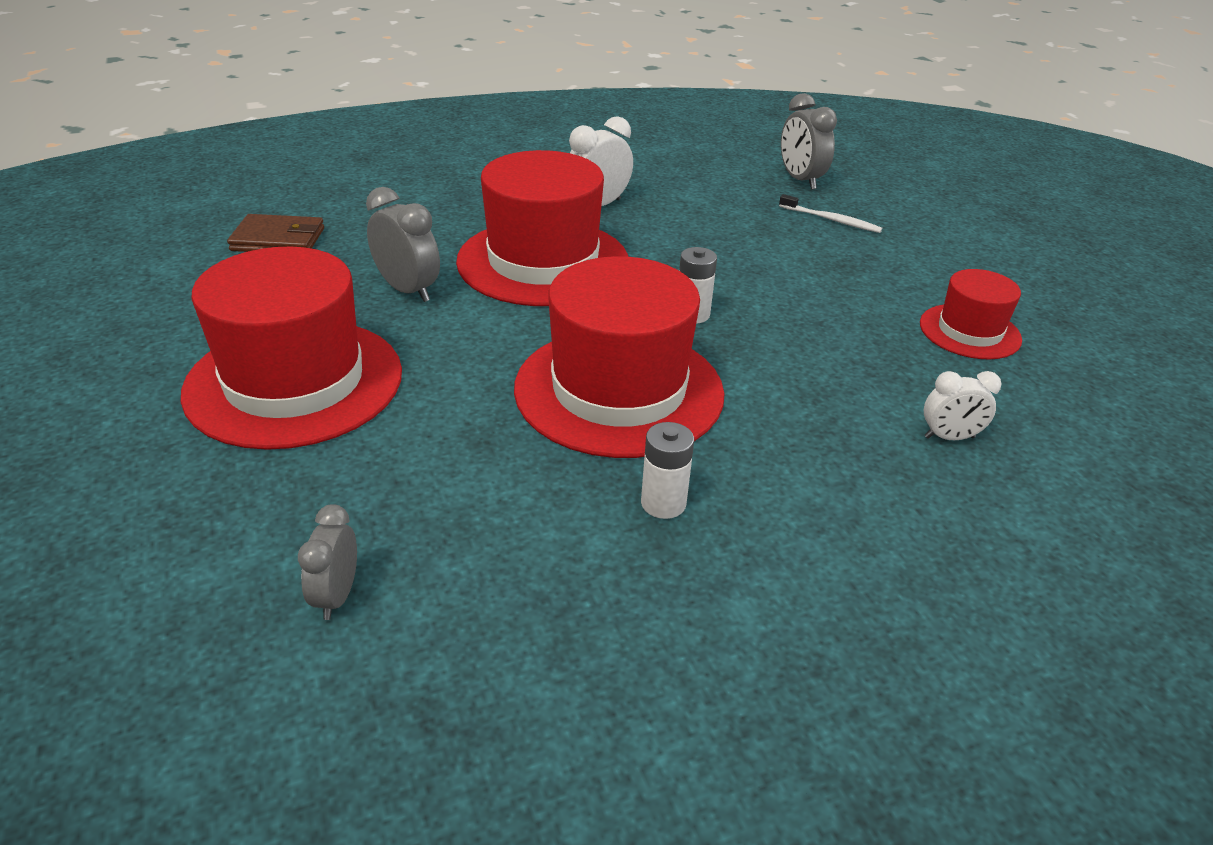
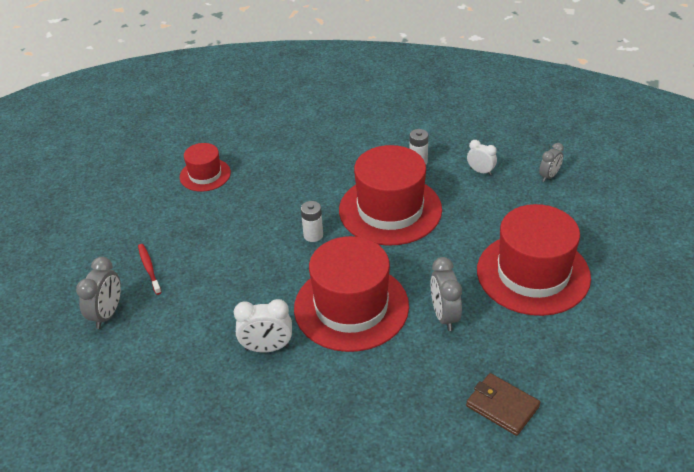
camera: 140 degrees left, 5 degrees up
white toothbrush [779,194,882,233] -> red toothbrush [138,244,162,295]
white clock [924,371,1002,440] -> white clock moved to [467,140,497,175]

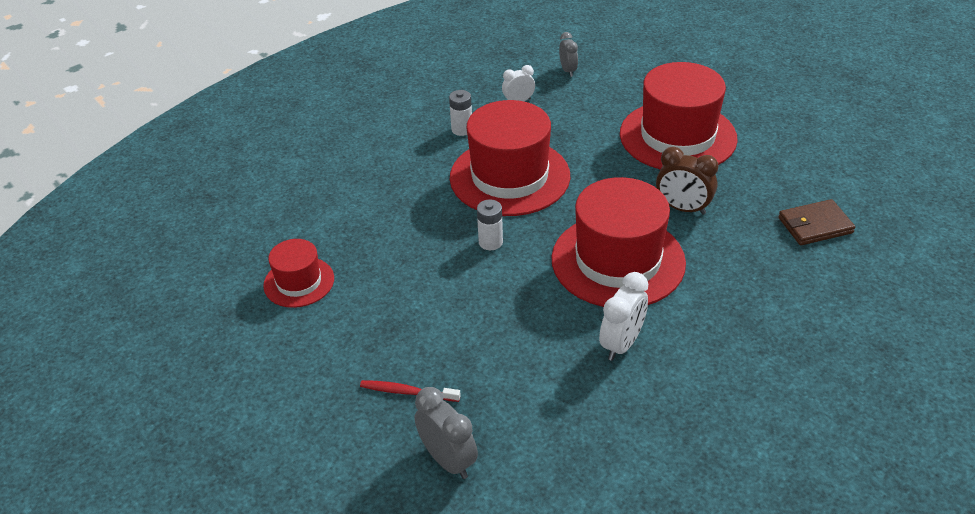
camera: 55 degrees left, 0 degrees up
grey clock [431,257,462,331] -> brown clock [656,147,719,215]

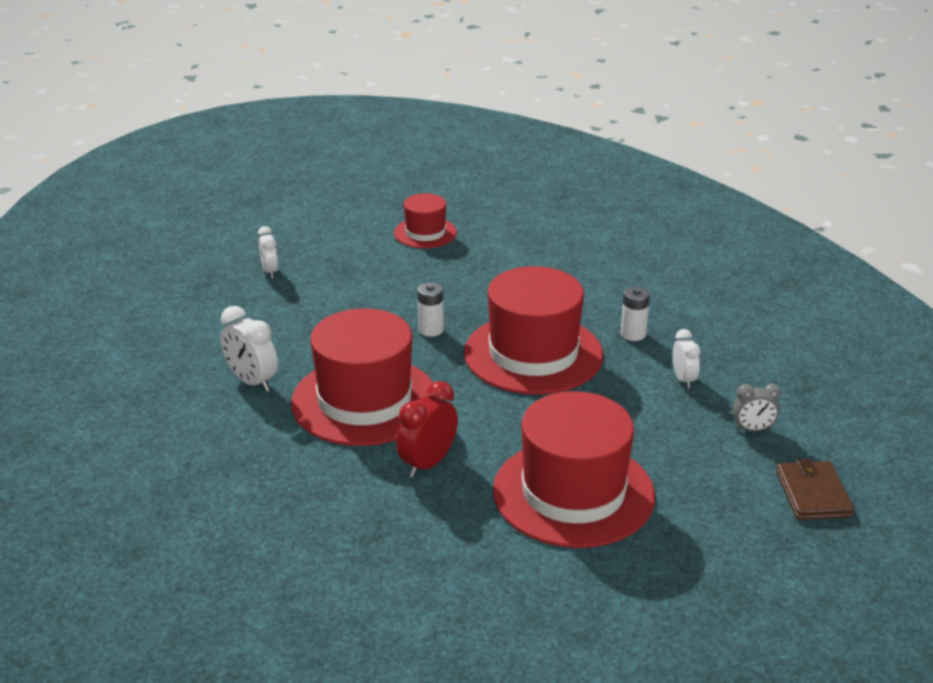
camera: 100 degrees right, 10 degrees down
red toothbrush [360,380,461,402] -> white clock [258,226,278,278]
grey clock [414,387,478,479] -> none
brown clock [656,147,719,215] -> red clock [396,381,458,478]
brown wallet [778,199,855,245] -> brown wallet moved to [776,459,854,520]

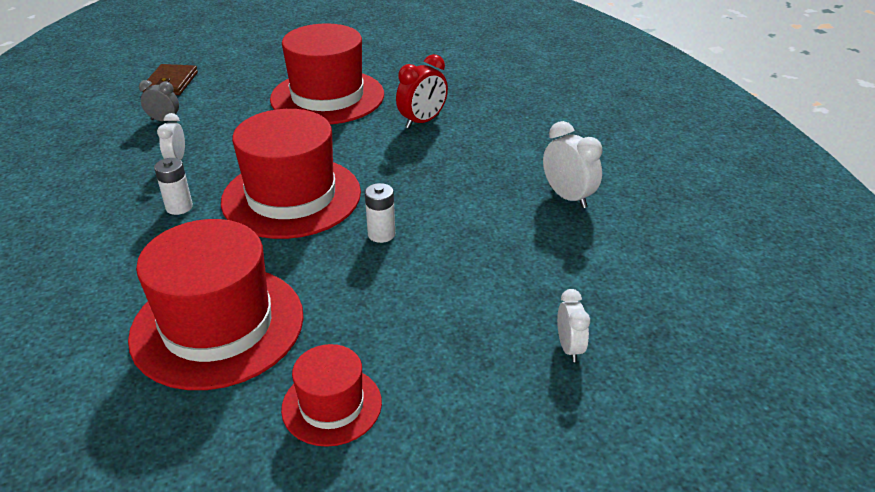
camera: 170 degrees left, 5 degrees up
red hat [291,308,433,446] -> red hat moved to [128,219,304,390]

